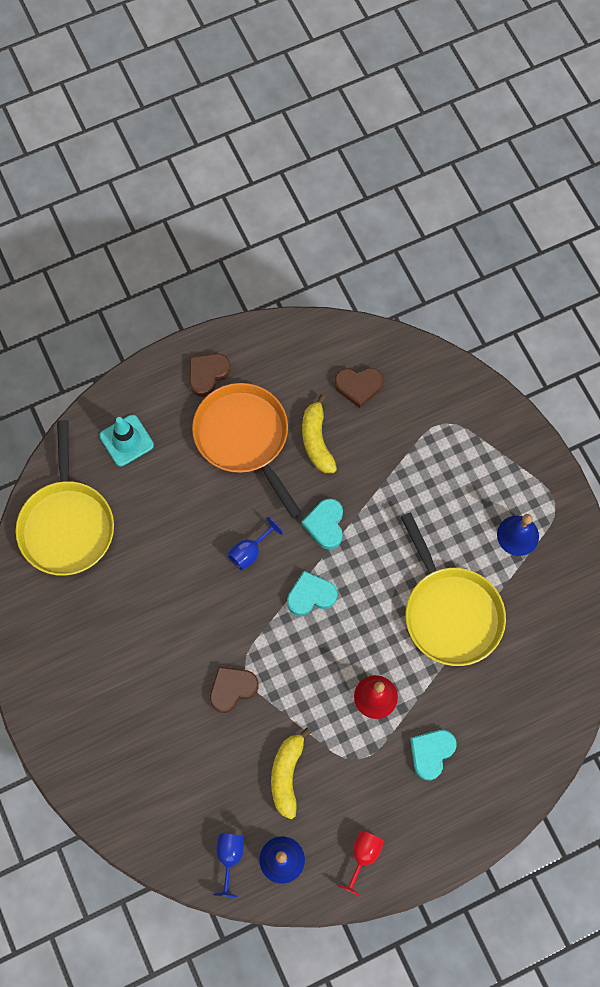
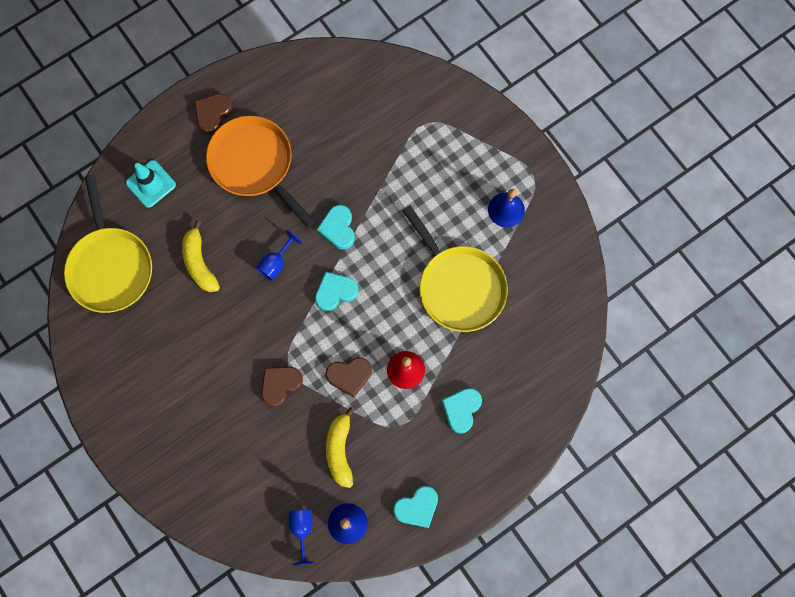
camera: 10 degrees left, 5 degrees up
yellow banana [302,394,337,473] -> yellow banana moved to [182,220,220,292]
brown heart [334,368,383,408] -> brown heart moved to [326,357,372,397]
red goblet [338,830,384,896] -> turquoise heart [393,486,438,528]

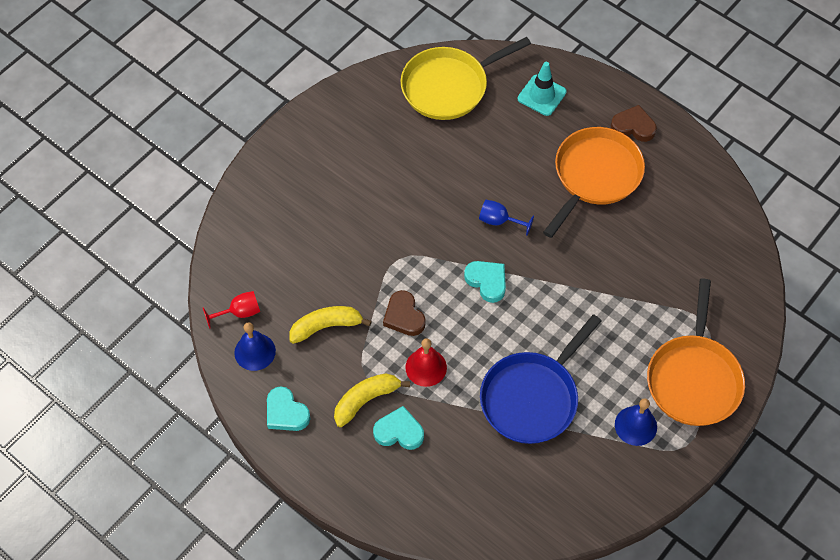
camera: 75 degrees right, 15 degrees down
yellow banana [182,220,220,292] -> yellow banana moved to [334,373,410,427]
brown heart [261,367,303,407] -> none
blue goblet [289,509,314,565] -> red goblet [203,291,260,328]
turquoise heart [317,205,355,250] -> none
yellow pan [402,205,508,332] -> blue pan [480,314,601,444]
none -> orange pan [647,279,745,426]

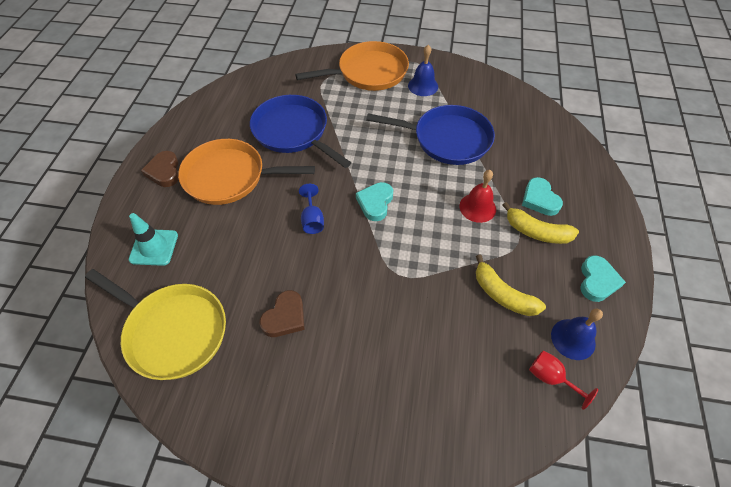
camera: 120 degrees left, 5 degrees down
brown heart [383,290,426,336] -> brown heart moved to [259,290,305,337]
none -> blue pan [250,95,351,168]

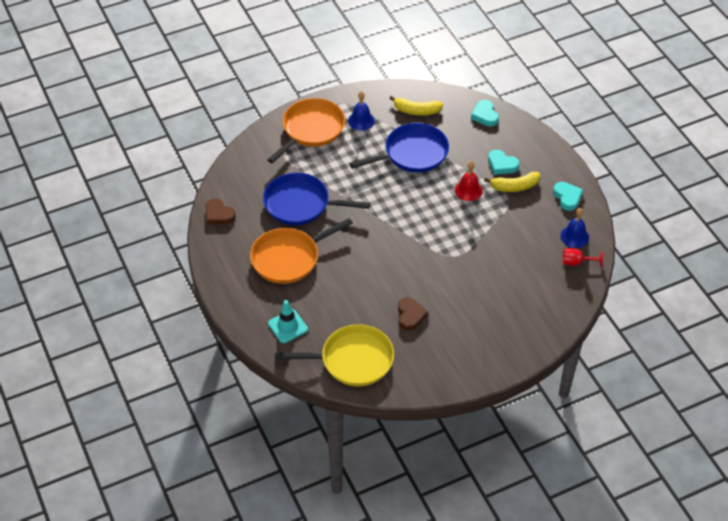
camera: 35 degrees left, 5 degrees down
brown heart [141,151,179,187] -> brown heart moved to [206,198,236,224]
blue goblet [299,184,324,234] -> none
turquoise heart [356,182,393,221] -> turquoise heart moved to [471,100,499,126]
yellow banana [476,254,546,316] -> yellow banana moved to [390,96,443,115]

